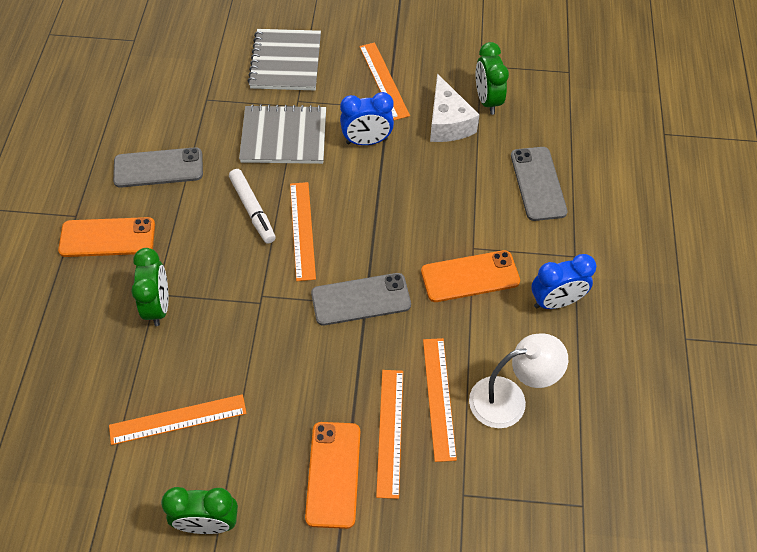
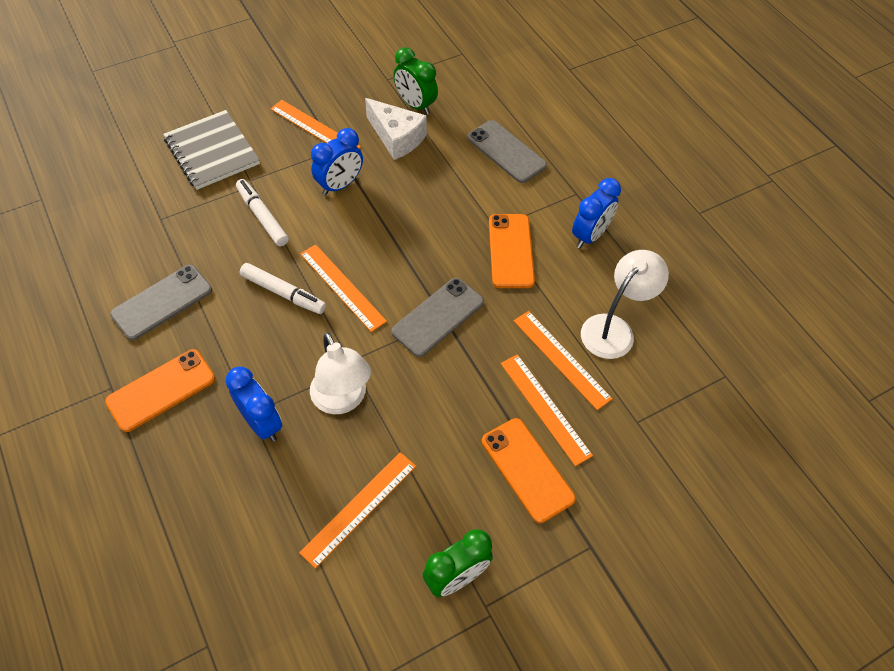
camera: 35 degrees left, 0 degrees up
green clock [131,248,169,326] -> blue clock [225,367,282,441]
grey notebook [239,104,326,164] -> white marker [236,179,289,246]
orange phone [421,250,520,302] -> orange phone turned 45 degrees counterclockwise [489,214,535,288]
none -> white lamp [310,332,371,414]

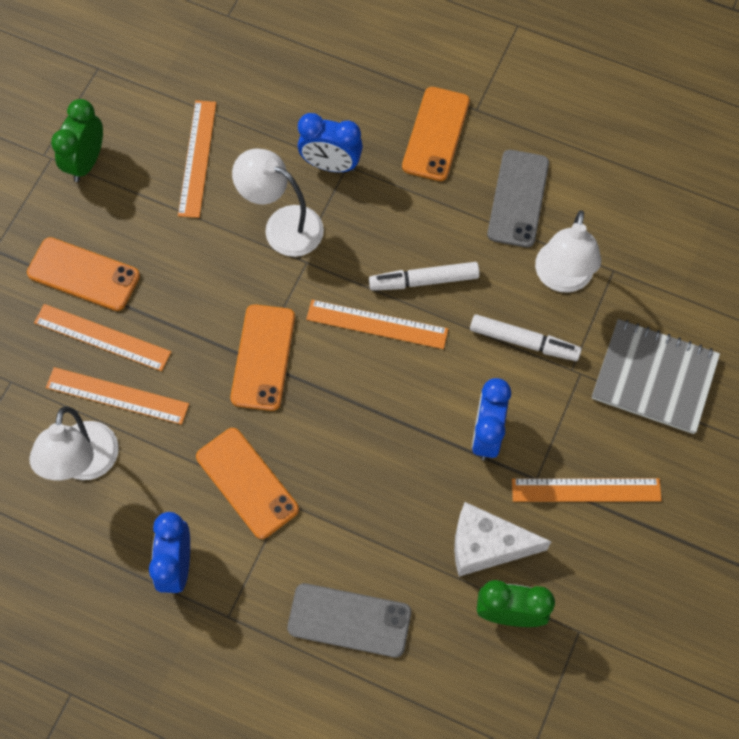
camera: 145 degrees right, 10 degrees up
grey phone [391,278,484,357] -> orange phone [230,304,295,411]
none -> white lamp [535,210,601,293]

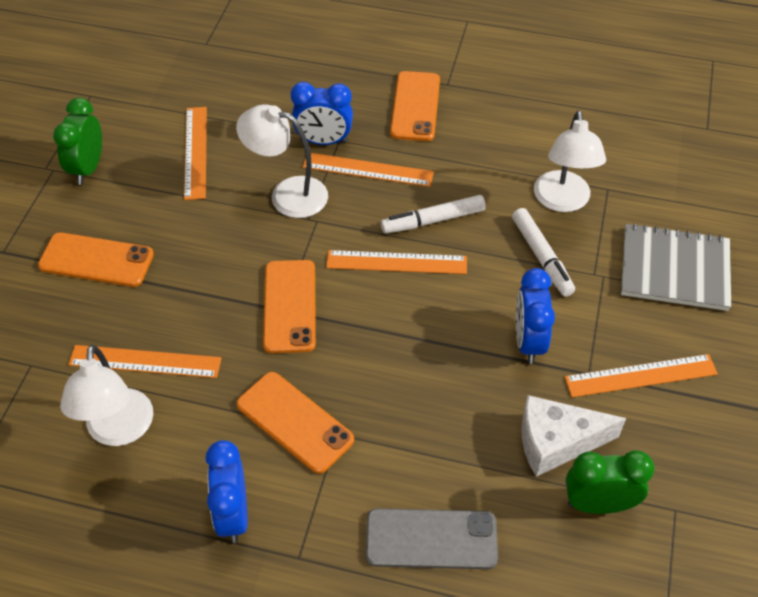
camera: 10 degrees left, 15 degrees down
orange ruler [34,304,171,371] -> orange ruler moved to [303,153,434,187]
white marker [470,314,582,361] -> white marker turned 60 degrees clockwise [512,208,575,297]
grey phone [487,150,549,248] -> none

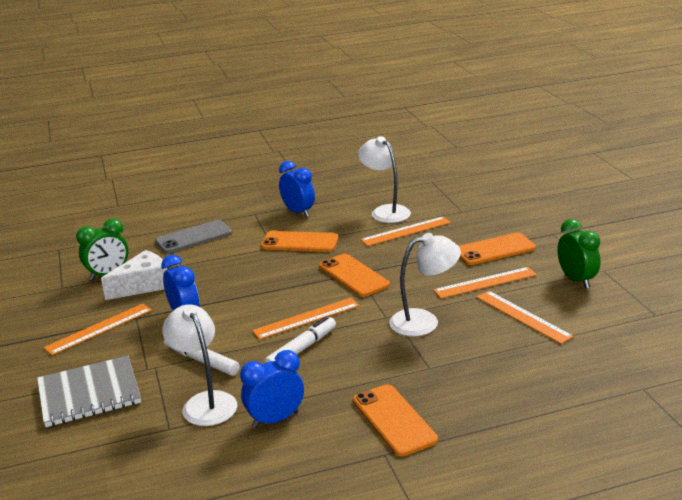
camera: 150 degrees right, 25 degrees down
blue clock [291,82,353,145] -> blue clock moved to [240,350,304,428]
orange ruler [303,153,434,187] -> orange ruler moved to [433,267,537,298]

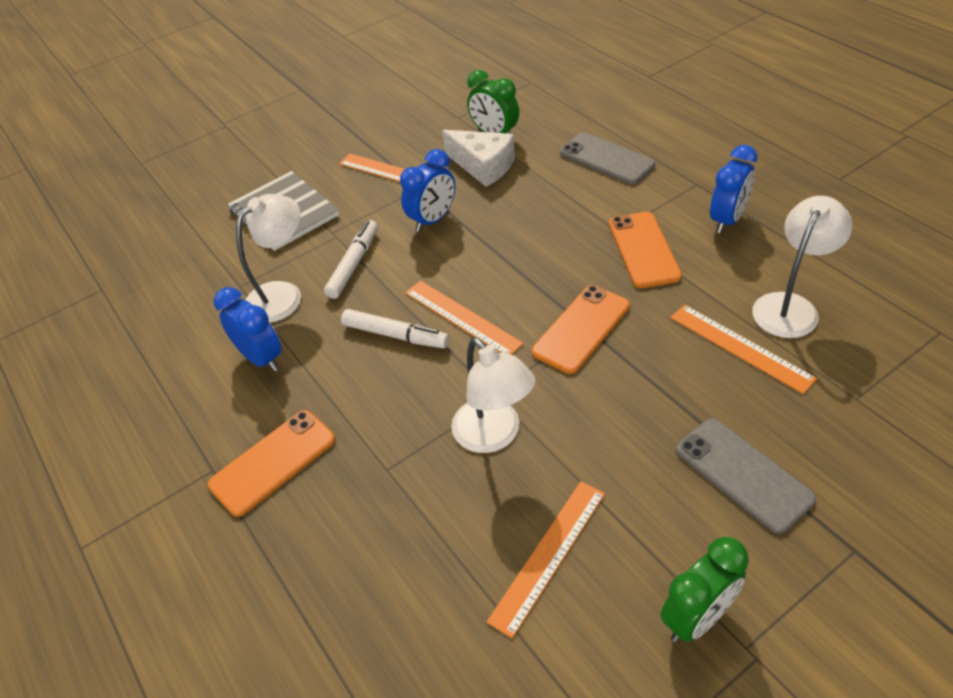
camera: 75 degrees right, 20 degrees up
orange ruler [433,267,537,298] -> none
orange phone [459,233,536,265] -> grey phone [676,418,816,534]

